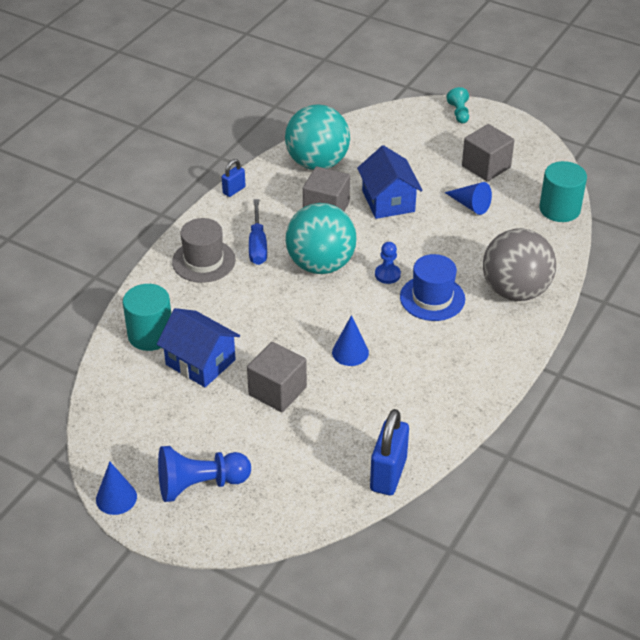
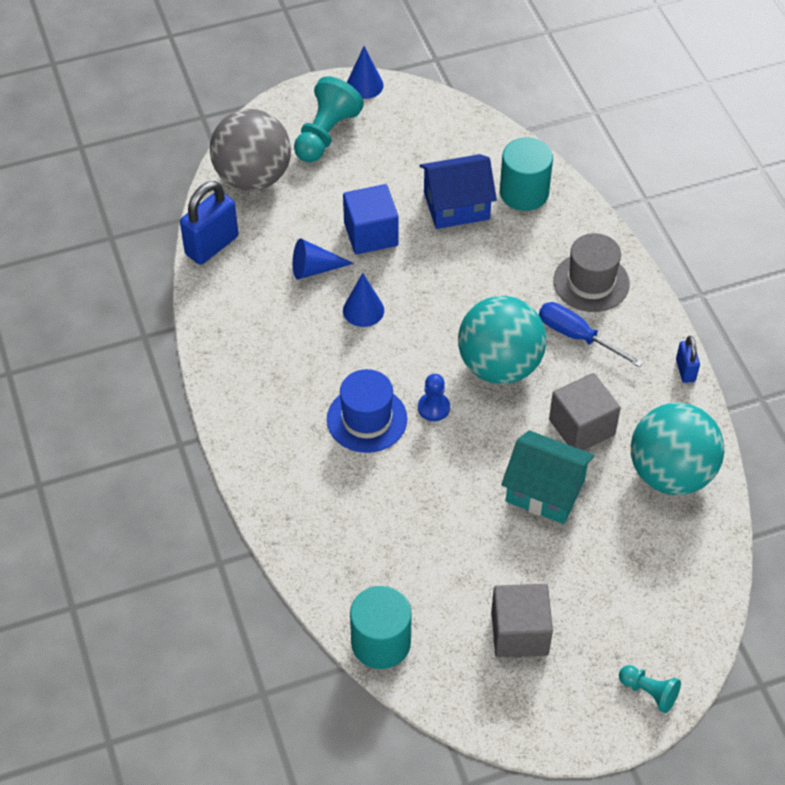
camera: 130 degrees right, 10 degrees up
blue pawn [158,446,251,502] -> turquoise pawn [294,77,364,163]
grey cube [247,342,307,412] -> blue cube [343,184,399,254]
blue house [357,145,423,219] -> turquoise house [501,430,595,524]
blue padlock [370,409,409,495] -> blue padlock turned 75 degrees clockwise [180,181,238,265]
blue cone [445,182,492,215] -> blue cone moved to [293,238,354,280]
grey ball [483,228,556,301] -> grey ball moved to [210,109,291,191]

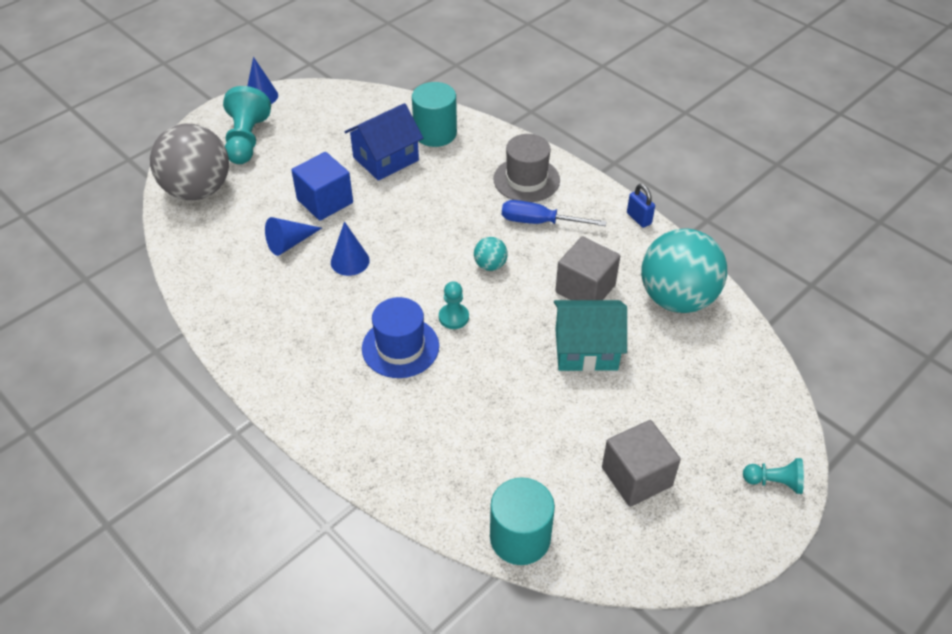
camera: 25 degrees left, 5 degrees down
blue padlock [180,181,238,265] -> none
blue pawn [418,374,450,421] -> turquoise pawn [439,281,469,329]
turquoise ball [458,296,546,384] -> turquoise ball [474,237,508,271], size x0.42

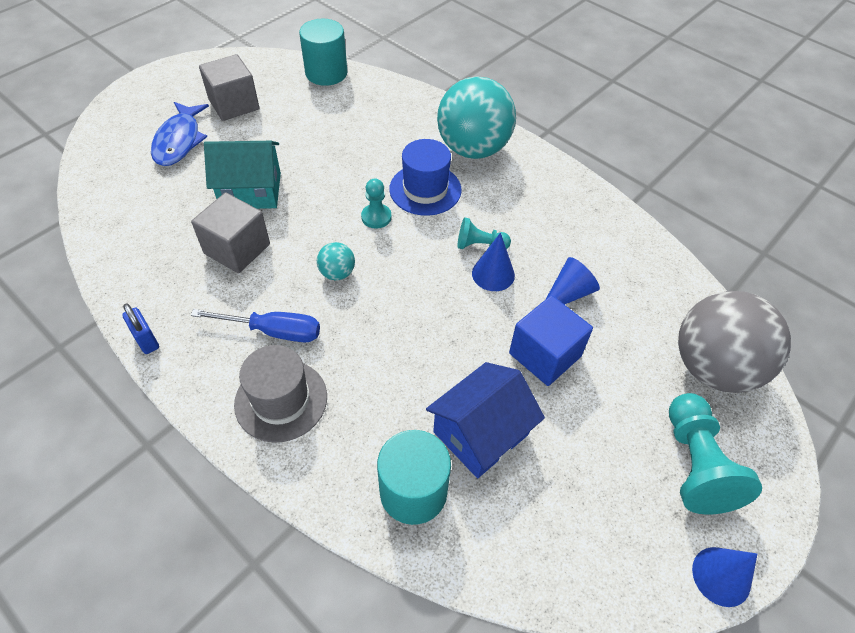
camera: 175 degrees right, 5 degrees up
turquoise ball [641,228,727,313] -> turquoise ball moved to [437,77,516,159]
turquoise pawn [743,458,804,494] -> turquoise pawn moved to [457,217,511,249]
none -> blue fish [151,102,209,166]

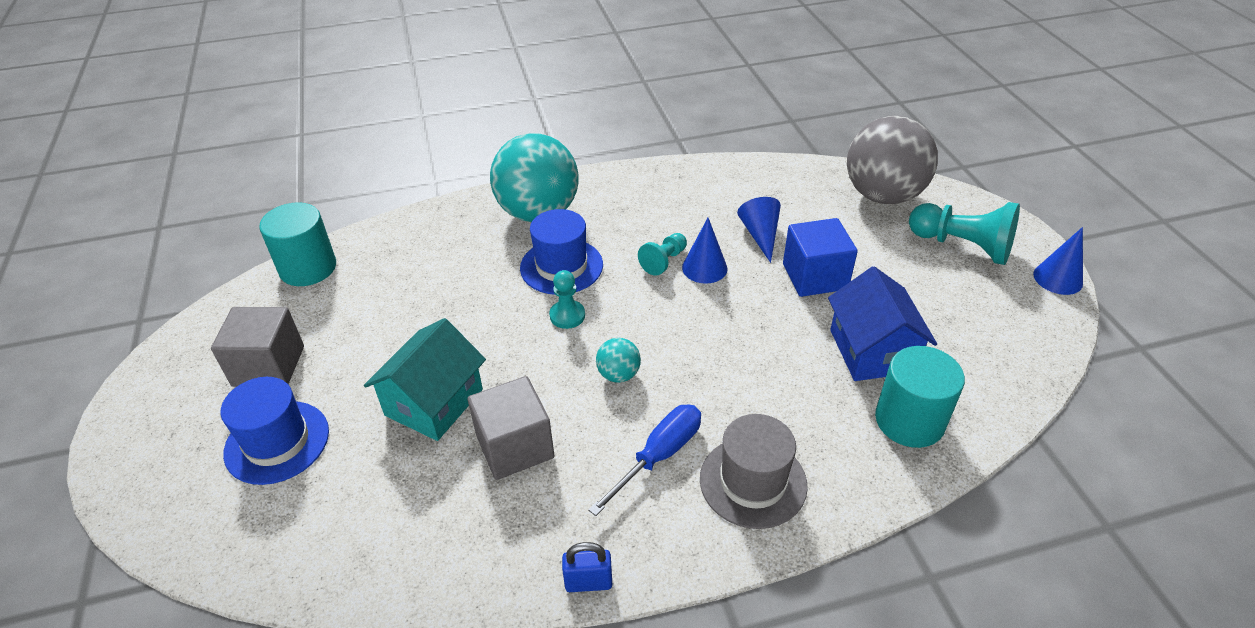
camera: 55 degrees left, 10 degrees down
blue fish [151,102,209,166] -> blue hat [220,377,329,485]

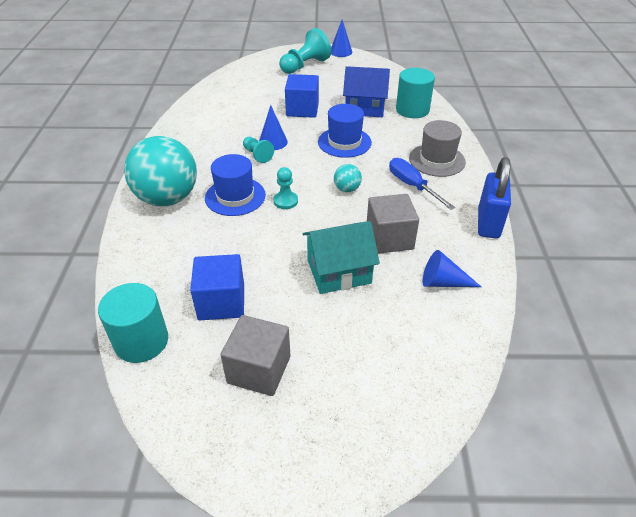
camera: 75 degrees left, 0 degrees up
blue hat [220,377,329,485] -> blue hat moved to [318,104,372,158]
turquoise house [364,318,486,441] -> turquoise house turned 60 degrees counterclockwise [303,221,380,294]
blue padlock [562,542,612,592] -> blue padlock [478,157,511,239], size x1.86
blue cone [737,197,781,263] -> blue cone moved to [423,250,481,287]
grey ball [847,116,938,204] -> none
none -> blue cube [190,254,244,320]

